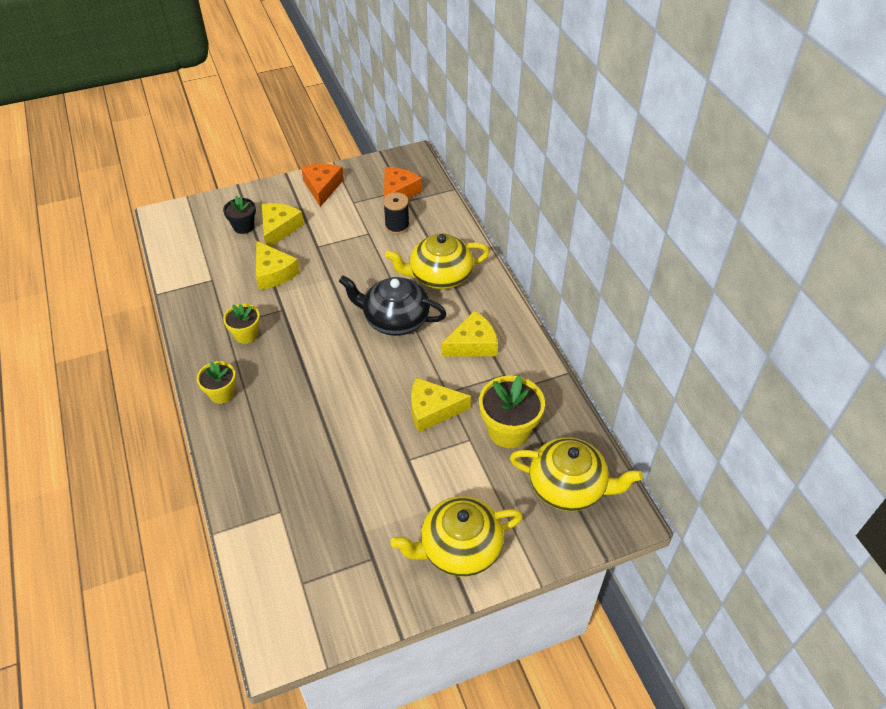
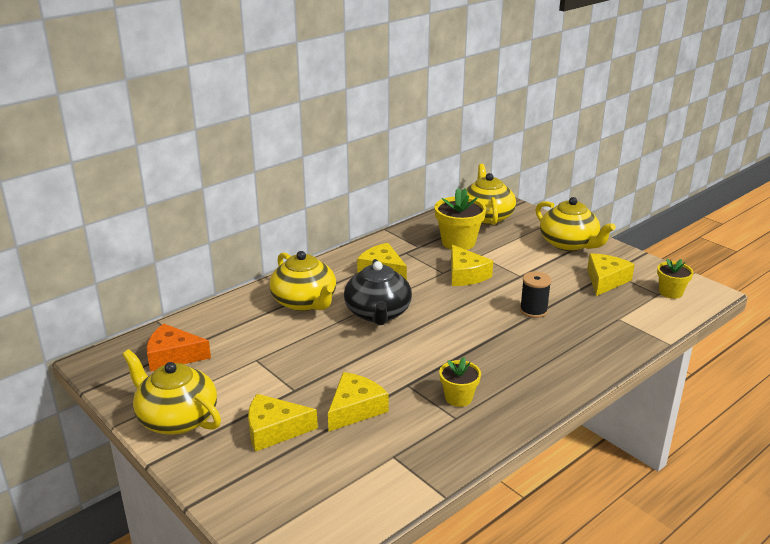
camera: 110 degrees left, 20 degrees down
yellow flower pot [197,361,236,404] -> yellow flower pot moved to [657,259,693,299]
black flower pot [223,196,256,234] -> none
orange cheese [301,164,344,207] -> yellow teapot [122,349,221,435]
black spool [383,192,410,234] -> black spool moved to [520,272,551,318]
none -> yellow cheese [587,253,635,296]

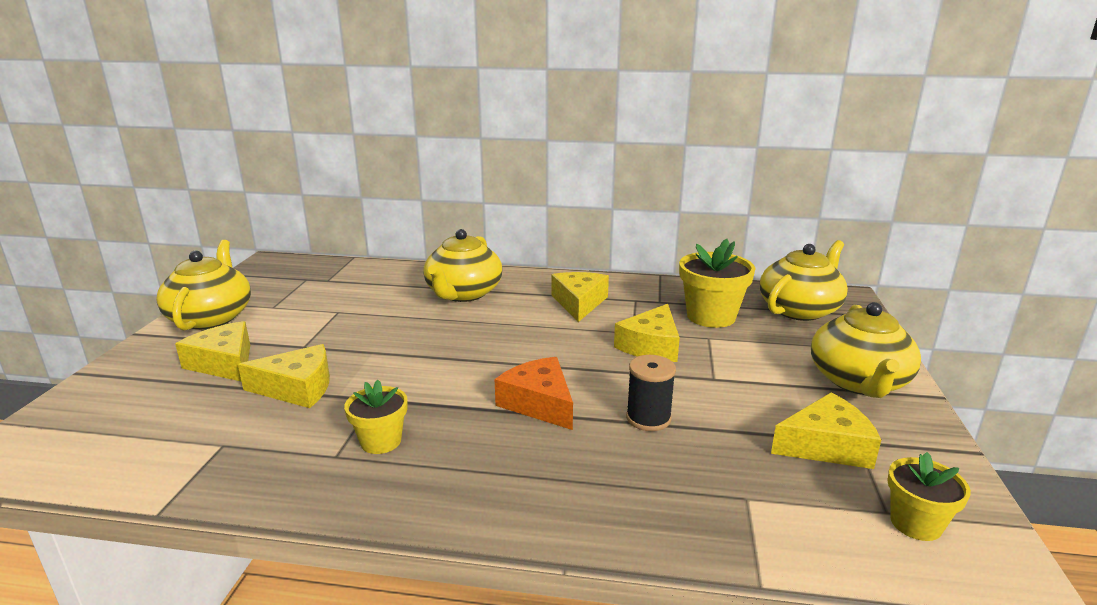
camera: 50 degrees right, 5 degrees down
orange cheese [147,324,211,372] -> orange cheese moved to [495,357,573,430]
black teapot [344,259,412,325] -> none

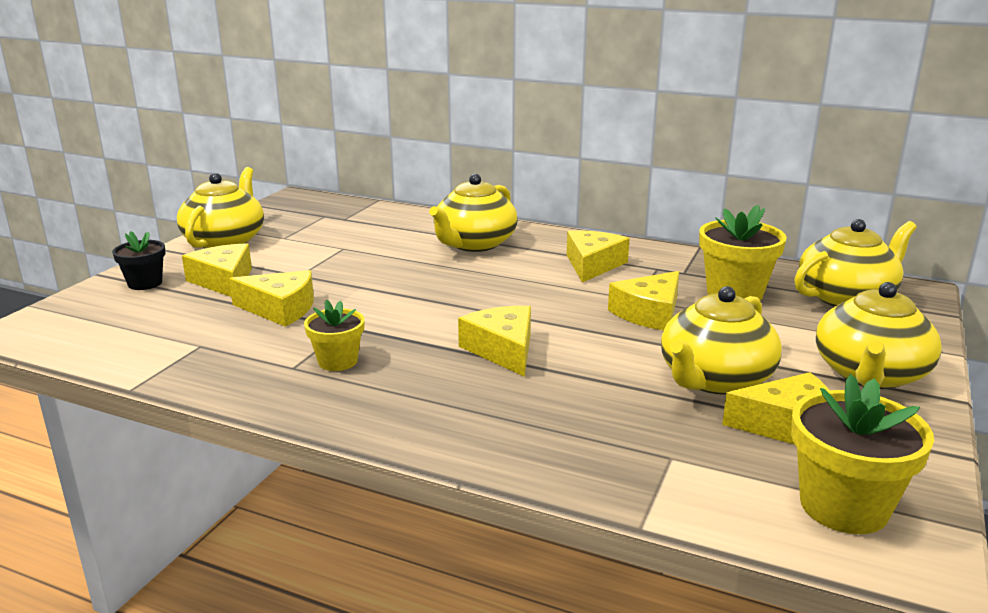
camera: 15 degrees right, 0 degrees up
orange cheese [495,357,573,430] -> yellow cheese [458,306,531,377]
black spool [626,355,676,431] -> none
yellow flower pot [887,452,971,541] -> yellow flower pot [791,374,934,534], size x1.65
none -> black flower pot [112,231,165,290]
none -> yellow teapot [661,286,782,395]

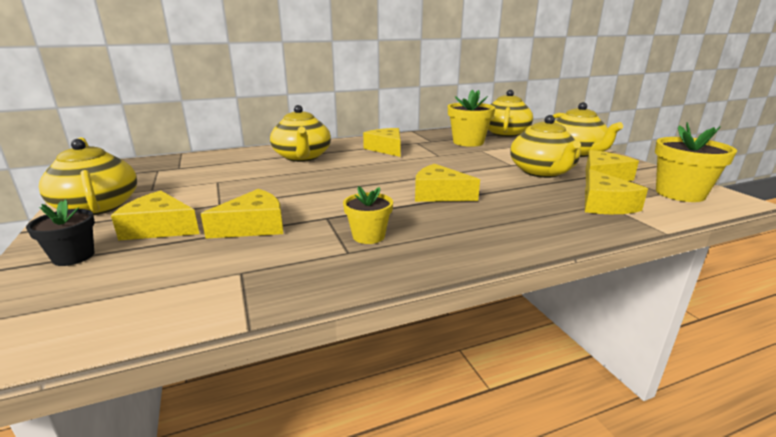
camera: 45 degrees left, 0 degrees up
yellow cheese [608,271,680,330] -> yellow cheese moved to [585,169,648,214]

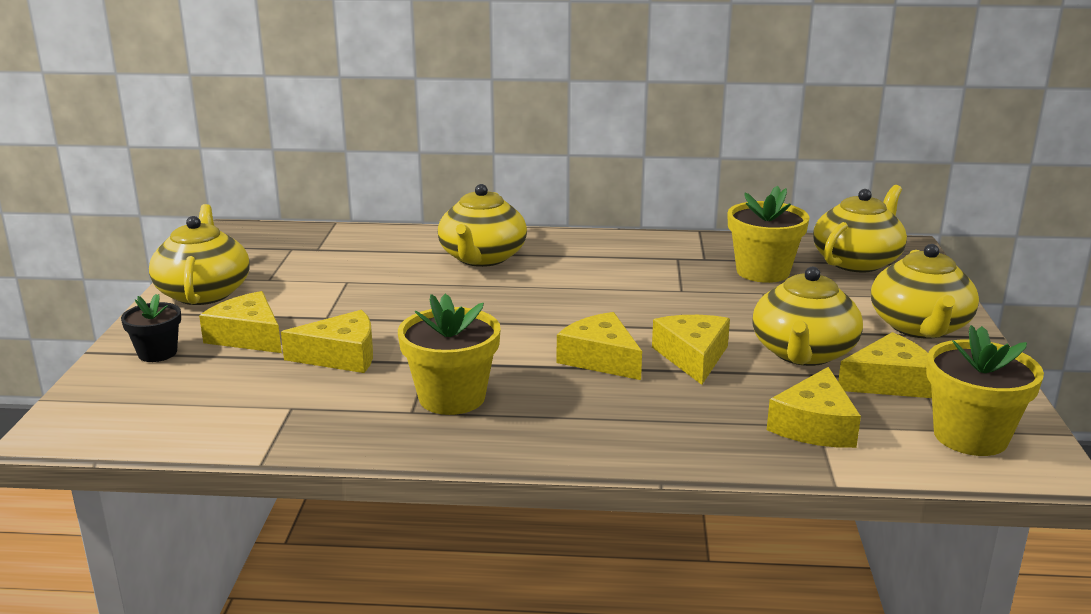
camera: 25 degrees right, 0 degrees up
yellow flower pot [343,186,393,244] -> yellow flower pot [398,294,501,415], size x1.65
yellow cheese [363,128,401,157] -> yellow cheese moved to [652,315,730,385]

